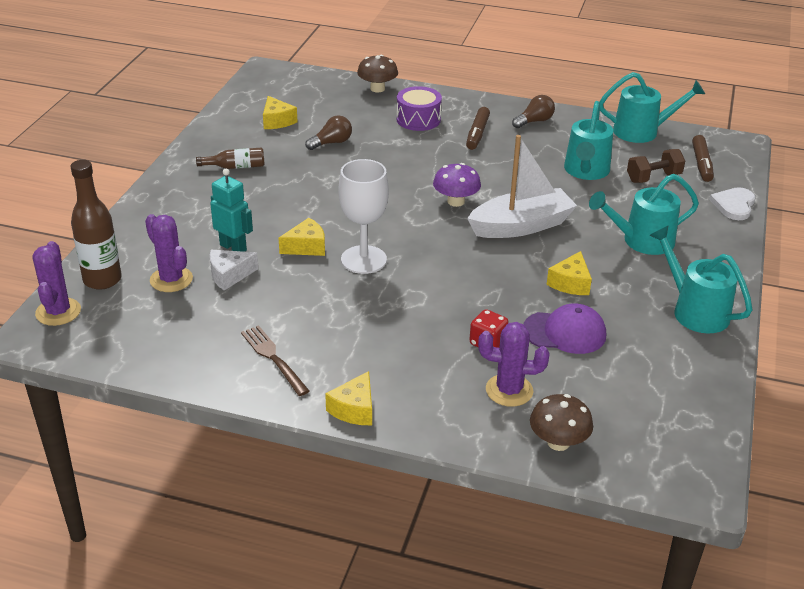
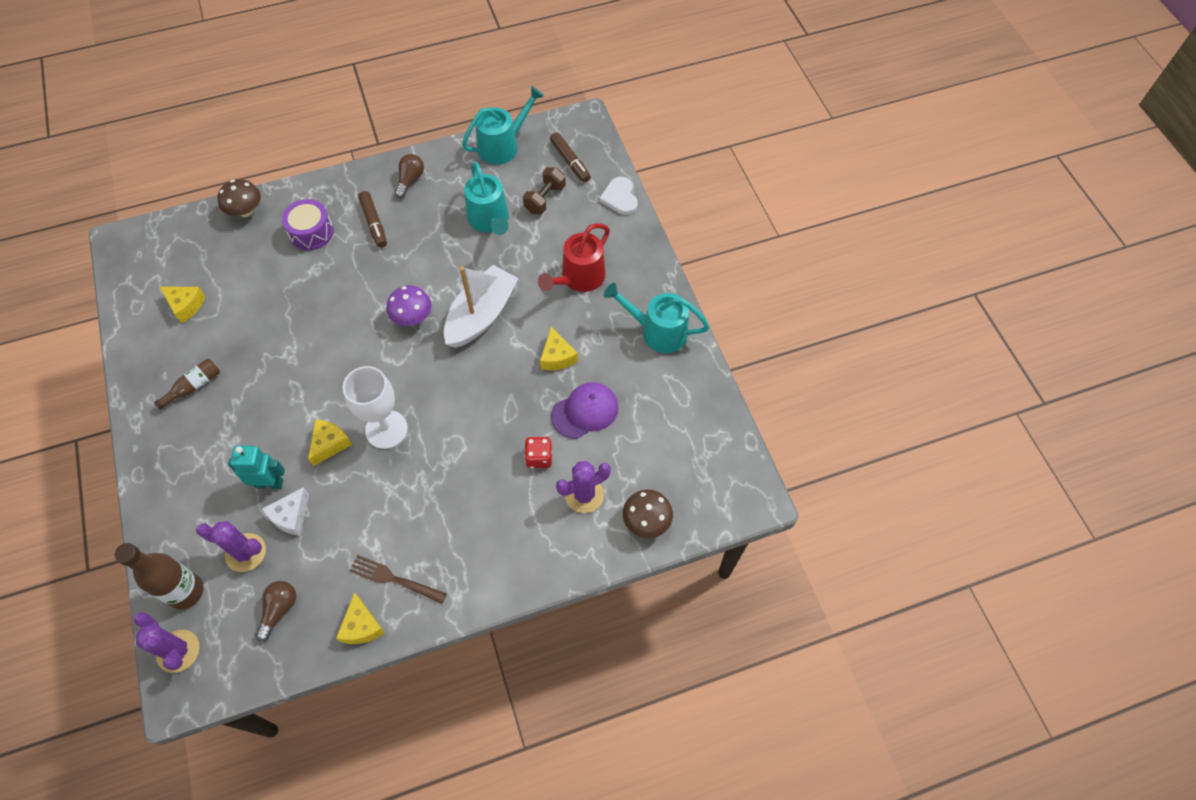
camera: 35 degrees left, 25 degrees up
brown light bulb [305,115,352,150] -> brown light bulb moved to [255,581,296,641]
yellow cheese [325,371,372,425] -> yellow cheese moved to [336,593,385,644]
turquoise watering can [589,174,699,255] -> red watering can [538,223,610,292]

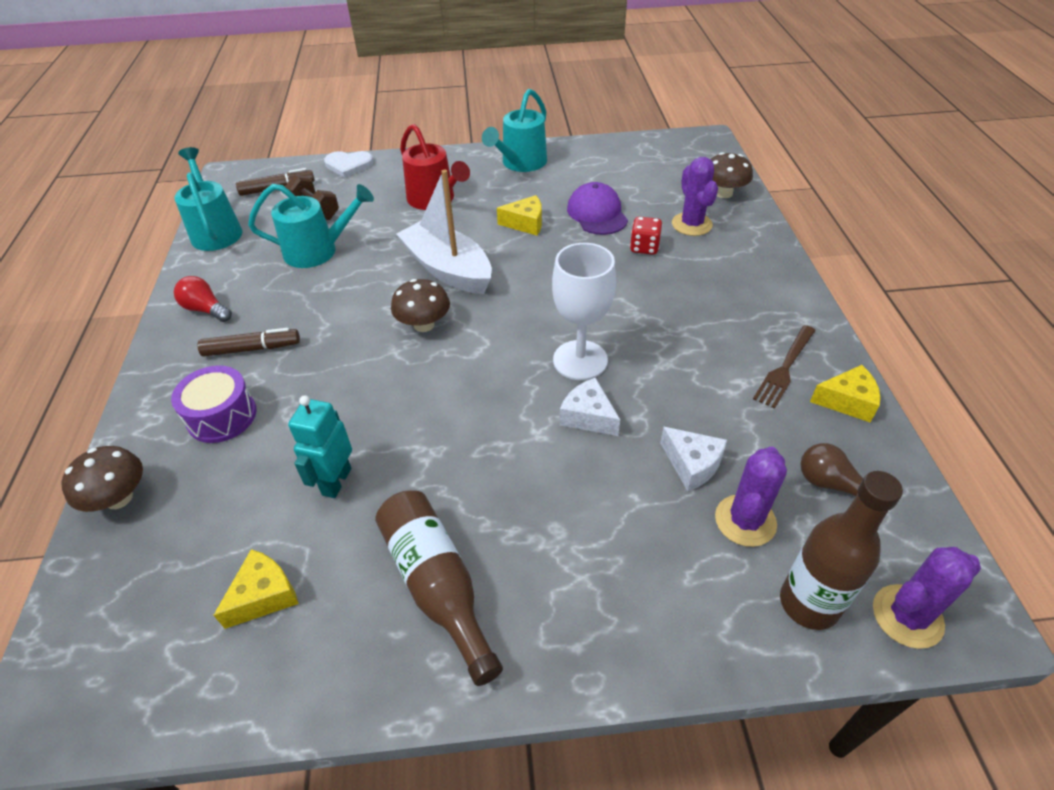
camera: 75 degrees left, 15 degrees down
brown bottle [154,358,220,410] -> brown bottle [375,490,503,686], size x1.75
turquoise robot [228,445,285,489] -> turquoise robot moved to [288,395,352,498]
yellow cheese [308,420,352,466] -> white cheese [560,378,620,436]
purple mushroom [387,286,432,326] -> brown mushroom [391,279,450,332]
brown light bulb [395,154,424,198] -> red light bulb [174,276,232,322]

